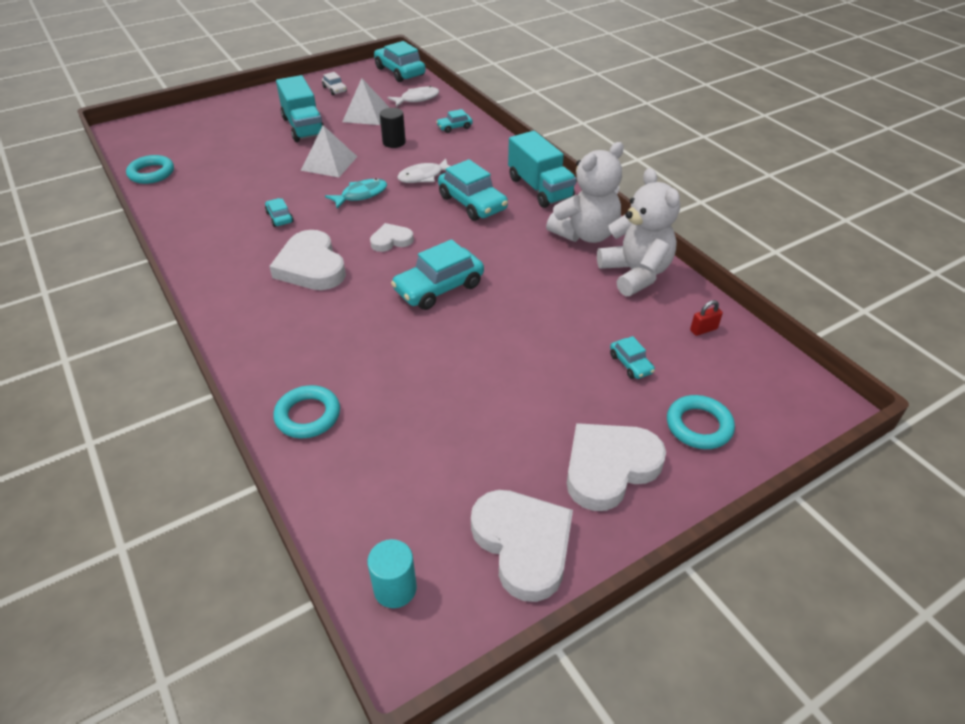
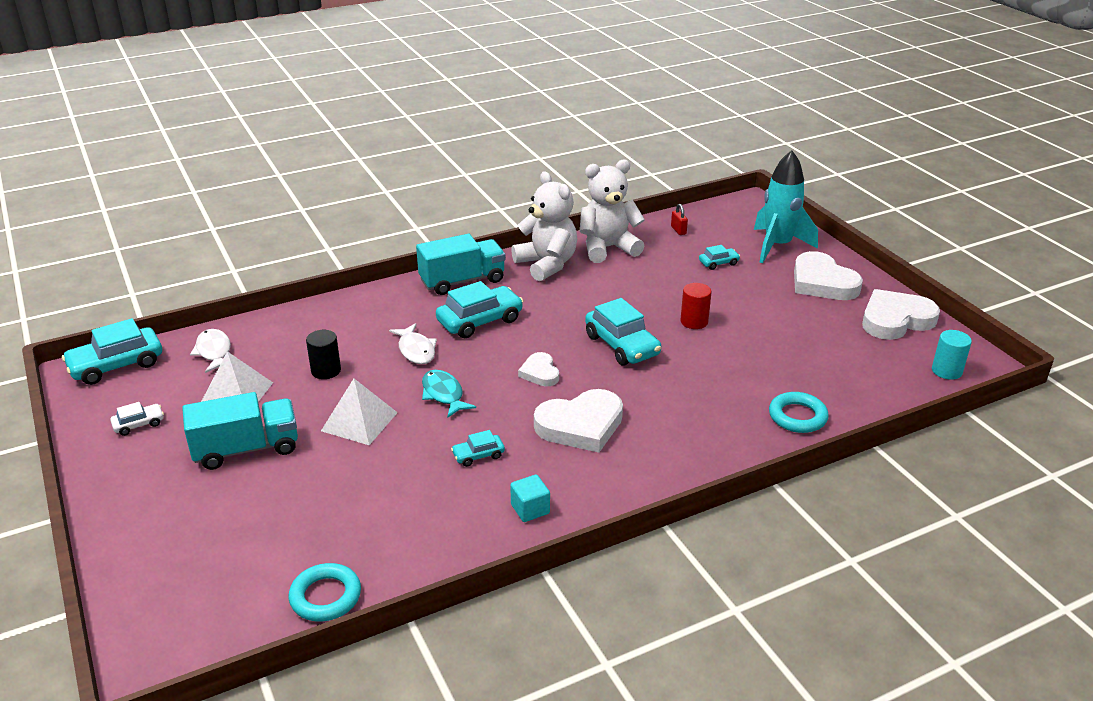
camera: 85 degrees left, 10 degrees down
turquoise car [436,109,473,133] -> none
turquoise ring [667,395,735,449] -> turquoise rocket [754,150,818,263]
none -> turquoise cube [510,475,550,522]
none -> red cylinder [680,283,712,329]

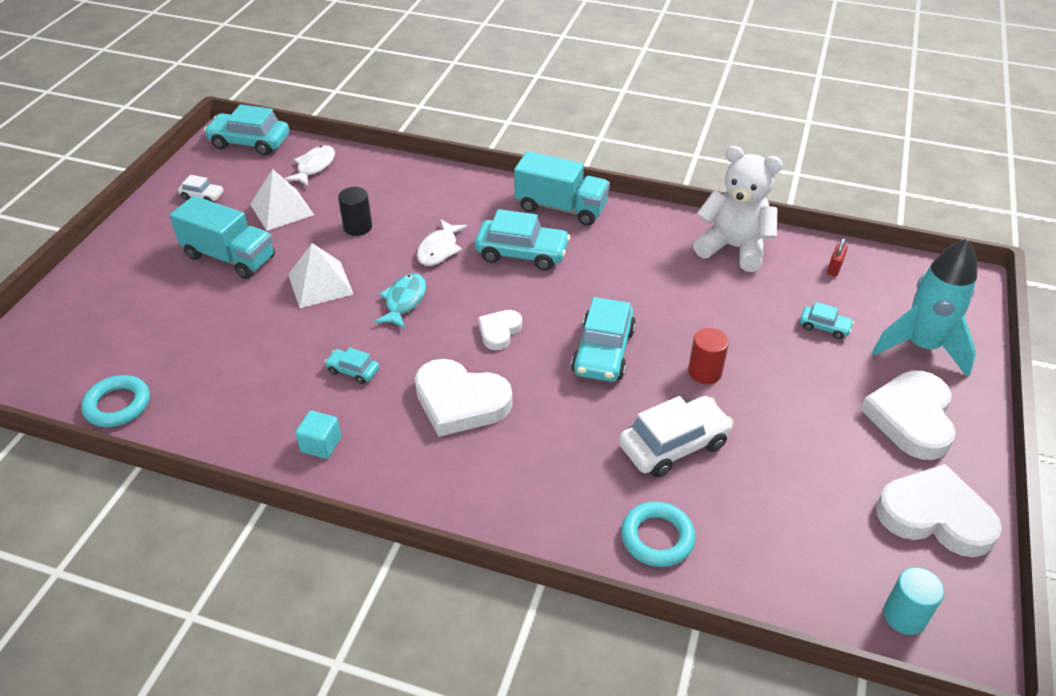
camera: 45 degrees right, 10 degrees up
white teddy bear [511,171,577,281] -> none
none -> white car [619,396,734,478]

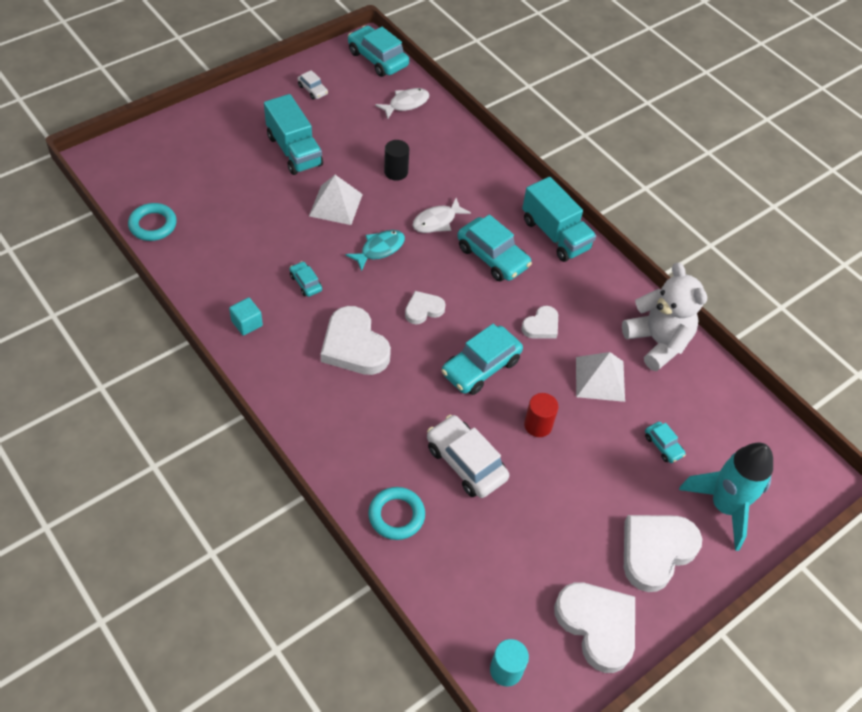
camera: 30 degrees right, 10 degrees up
white pyramid [250,169,314,231] -> white pyramid moved to [576,352,625,402]
white car [619,396,734,478] -> white car turned 135 degrees counterclockwise [427,415,509,498]
red padlock [827,238,848,277] -> none
none -> white heart [521,306,558,339]

